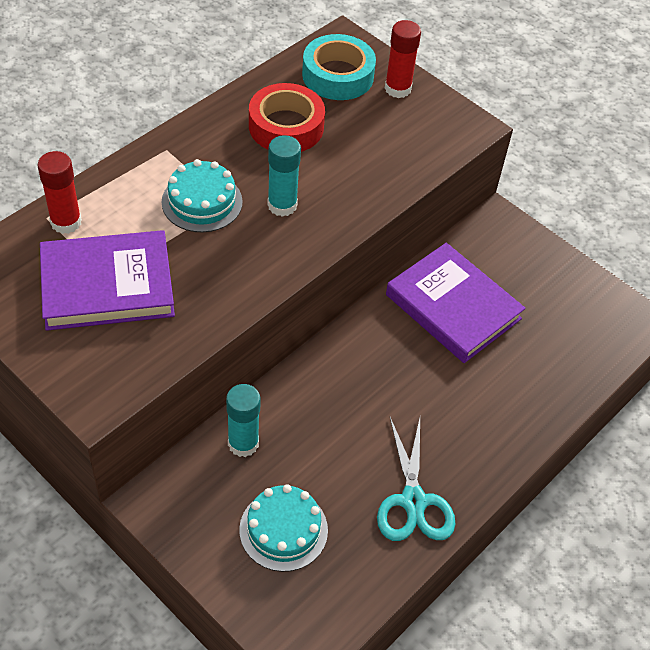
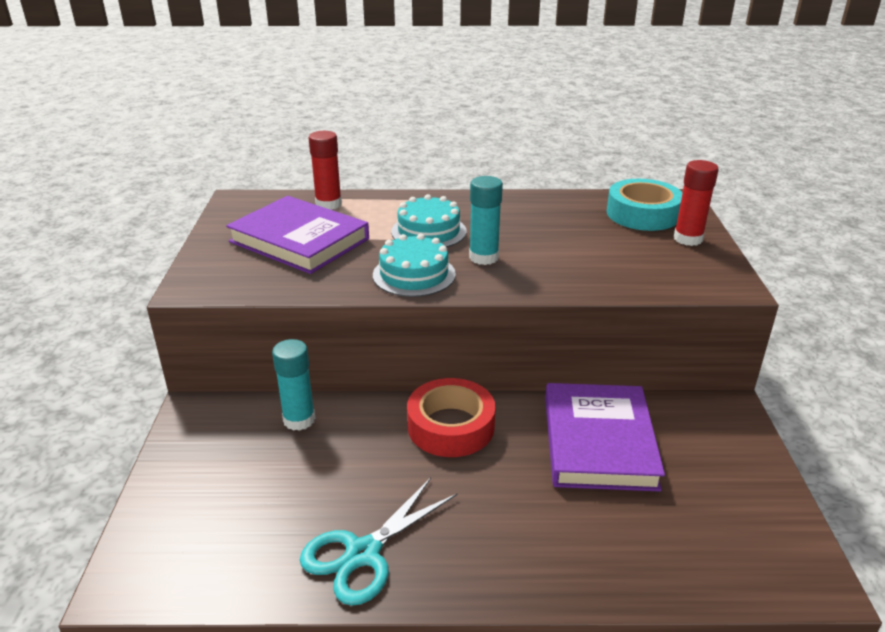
camera: 50 degrees right, 20 degrees down
turquoise cake [239,484,328,572] -> turquoise cake moved to [373,233,456,297]
red tape [249,83,325,152] -> red tape moved to [407,378,496,457]

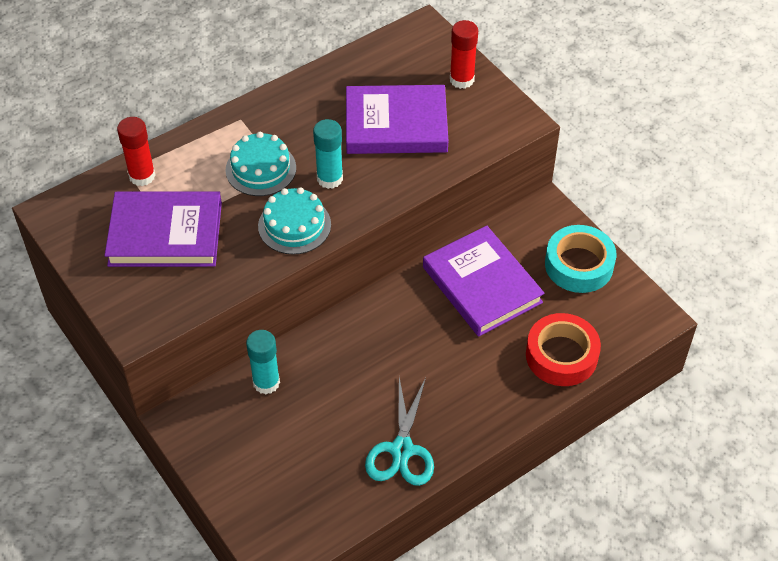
camera: 35 degrees left, 20 degrees up
red tape [407,378,496,457] -> red tape moved to [526,313,601,386]
turquoise tape [607,179,682,231] -> turquoise tape moved to [545,225,616,293]
none -> purple book [346,85,448,154]

